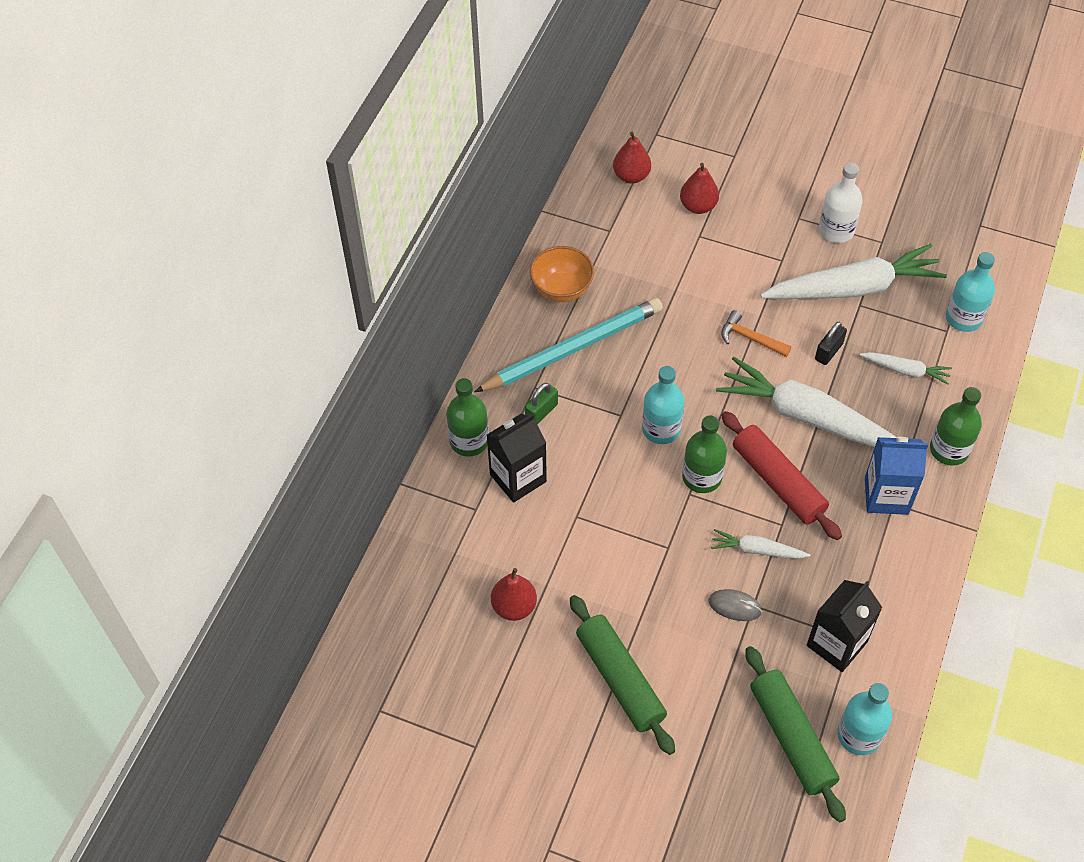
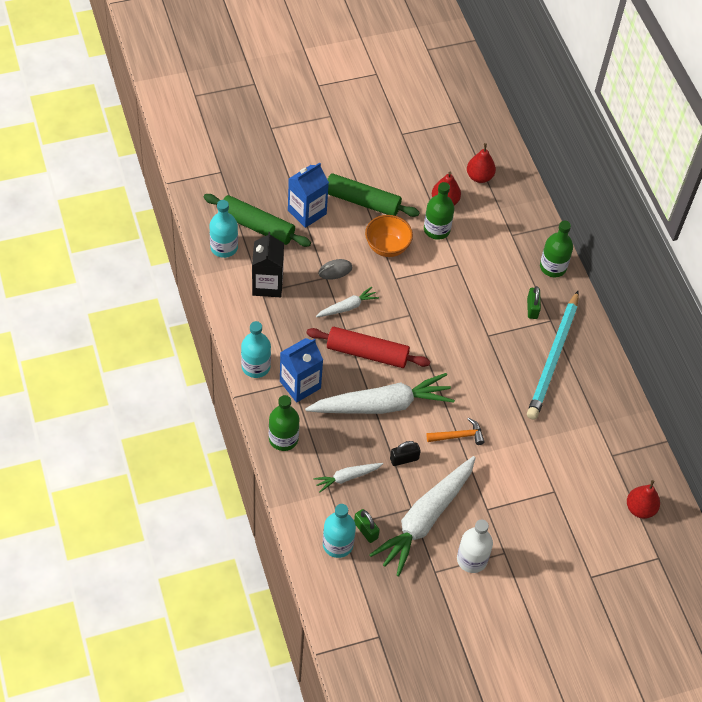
camera: 135 degrees right, 0 degrees up
black carton [487,413,547,503] -> none
orange bowl [530,246,594,302] -> orange bowl moved to [365,215,413,257]
turquoise bottle [642,366,685,444] -> turquoise bottle moved to [241,321,271,378]
red pear [680,163,719,214] -> red pear moved to [467,143,496,183]
green bottle [682,415,727,493] -> green bottle moved to [424,182,454,240]
black padlock [815,322,847,365] -> black padlock turned 75 degrees clockwise [390,441,421,466]
none -> blue carton [288,163,329,228]
none -> green padlock [354,509,380,543]

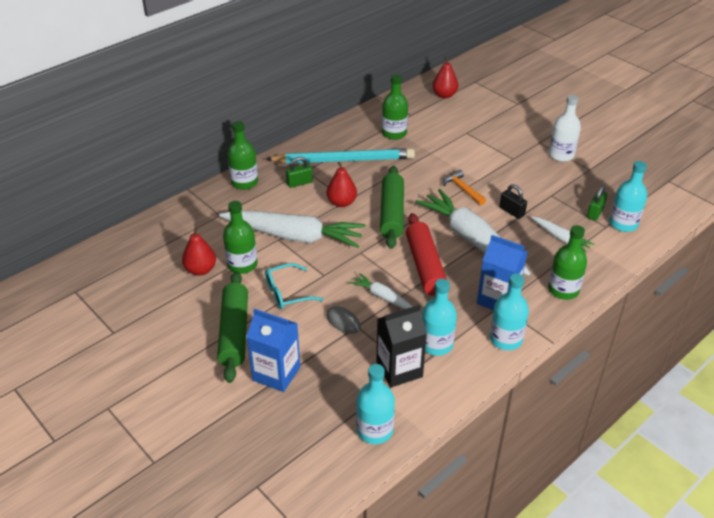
camera: 110 degrees left, 15 degrees down
green rolling pin [204,194,311,247] -> green rolling pin moved to [380,166,404,249]
orange bowl [365,215,413,257] -> turquoise glasses [265,263,324,309]
white carrot [369,456,476,577] -> white carrot moved to [219,211,365,248]
red pear [467,143,496,183] -> red pear moved to [326,161,357,207]
none -> green bottle [382,74,408,140]
none -> turquoise bottle [422,279,457,356]

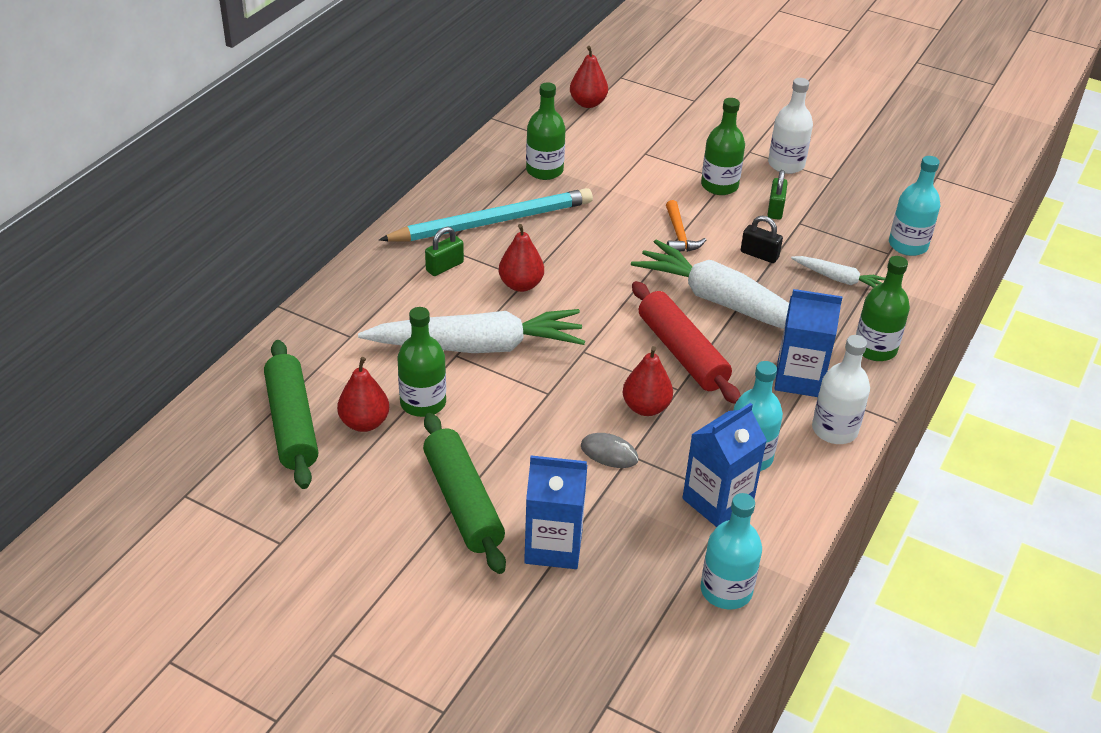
camera: 20 degrees left, 0 degrees up
green bottle [227,121,258,190] -> green bottle moved to [701,98,745,195]
turquoise glasses [265,263,324,309] -> none
white carrot [350,273,413,309] -> red pear [623,346,673,416]
black carton [376,305,427,387] -> blue carton [683,403,767,527]
green rolling pin [380,166,404,249] -> green rolling pin moved to [264,340,318,489]
orange hammer [443,170,486,205] -> orange hammer turned 135 degrees counterclockwise [666,200,706,252]
turquoise bottle [490,274,529,350] -> white bottle [812,335,870,444]
green padlock [587,185,608,221] -> green padlock moved to [767,170,788,220]

